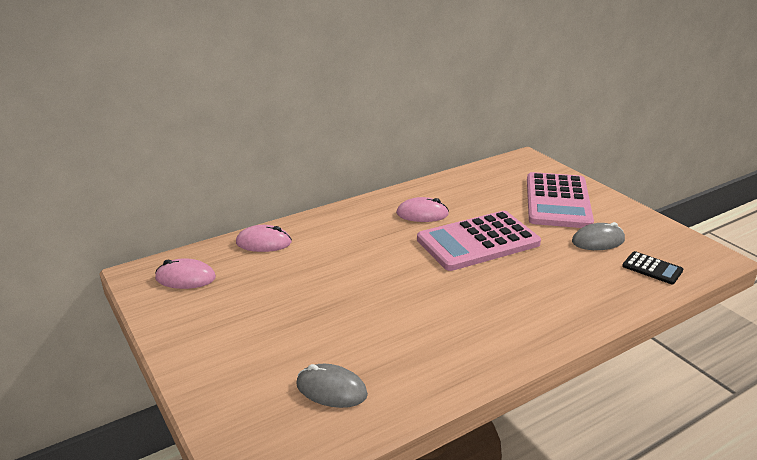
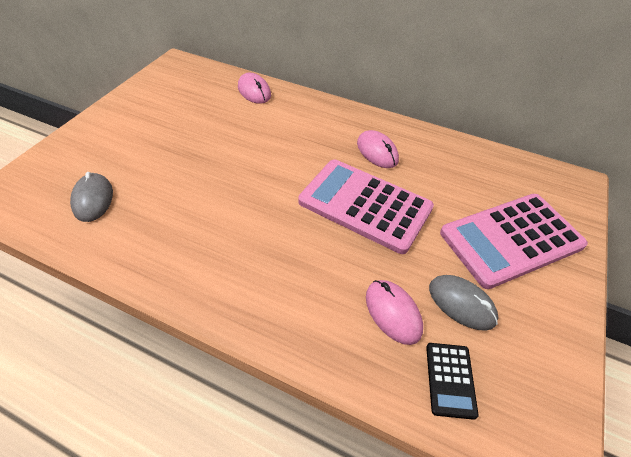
camera: 55 degrees right, 20 degrees up
pink mouse [155,258,216,289] -> pink mouse moved to [366,280,423,345]

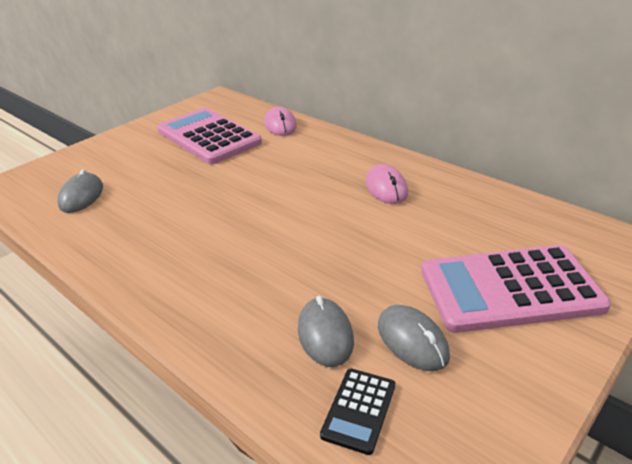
camera: 20 degrees right, 15 degrees down
pink calculator [298,159,434,254] -> pink calculator moved to [157,108,262,164]
pink mouse [366,280,423,345] -> grey mouse [298,296,354,367]

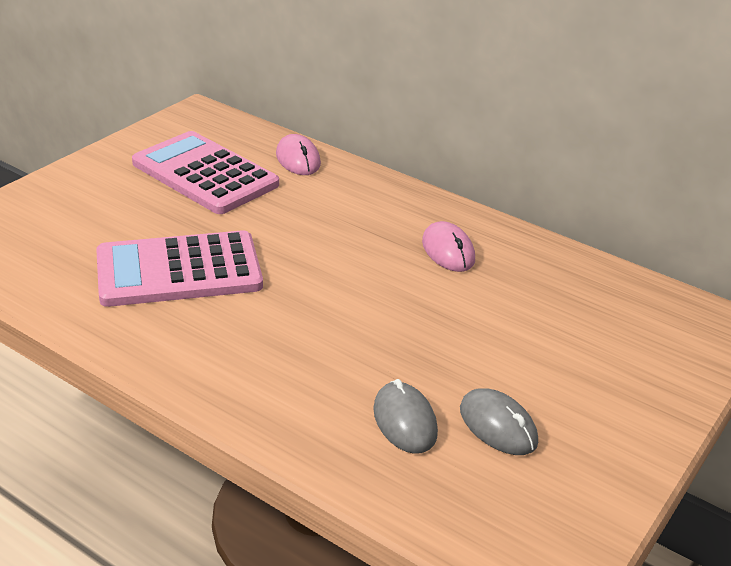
camera: 10 degrees left, 0 degrees up
grey mouse [58,169,103,213] -> none
black calculator [320,368,395,455] -> none
pink calculator [421,245,611,333] -> pink calculator moved to [96,230,263,307]

